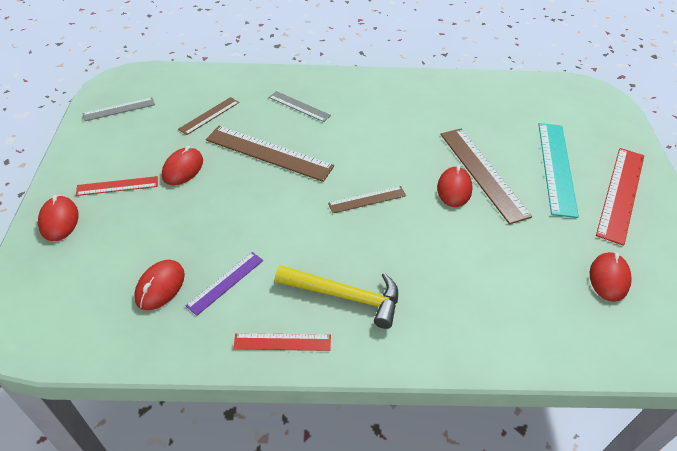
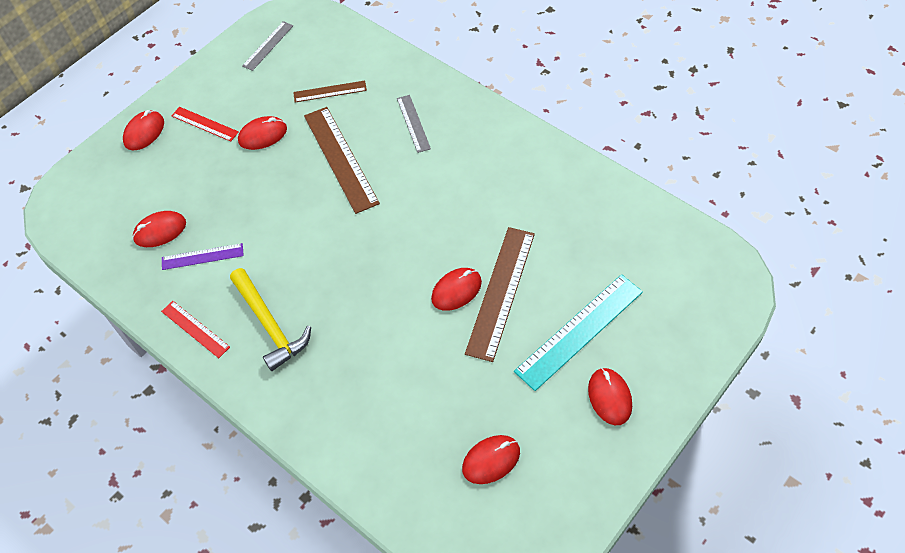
camera: 45 degrees right, 10 degrees up
grey ruler [82,97,155,121] -> grey ruler turned 75 degrees counterclockwise [242,21,293,71]
brown ruler [328,186,406,213] -> none
red ruler [596,148,644,246] -> red mouse [588,368,632,425]

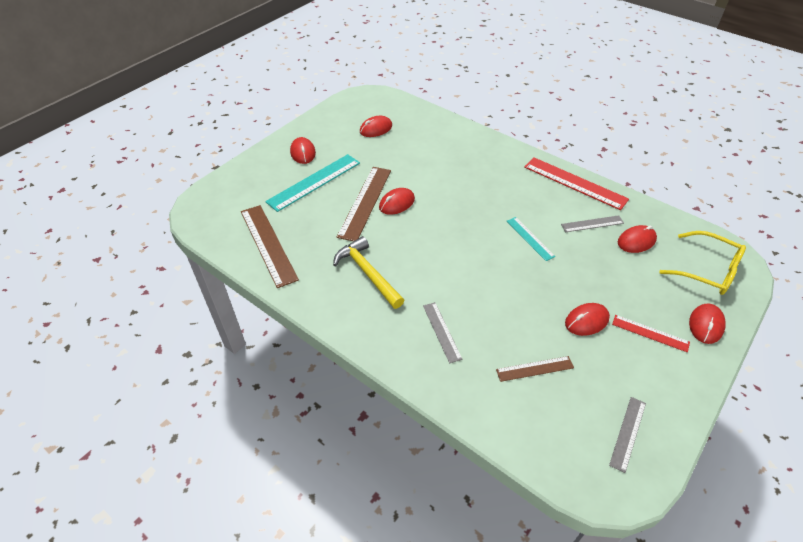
camera: 175 degrees right, 10 degrees down
red ruler [161,301,230,358] -> red ruler [524,157,629,210], size x1.81
purple ruler [162,243,244,270] -> grey ruler [561,215,624,232]
yellow hammer [230,268,311,371] -> yellow hammer moved to [333,236,404,309]
brown ruler [304,107,380,214] -> brown ruler moved to [241,205,299,288]
none -> turquoise ruler [507,217,556,261]
none -> yellow glasses [659,231,746,295]

